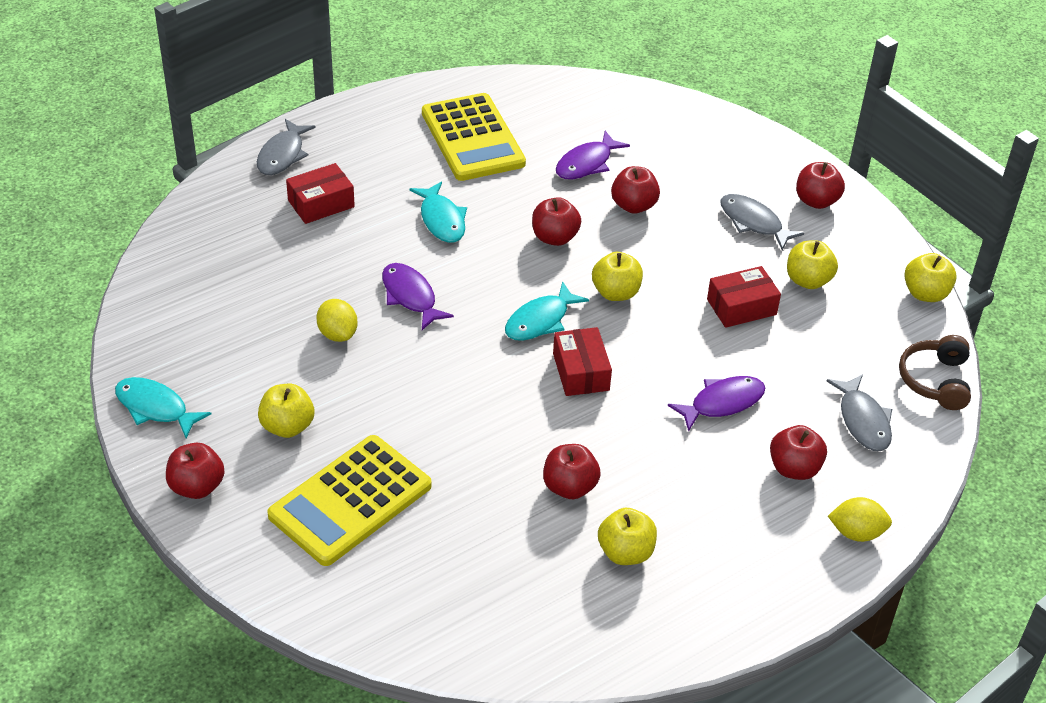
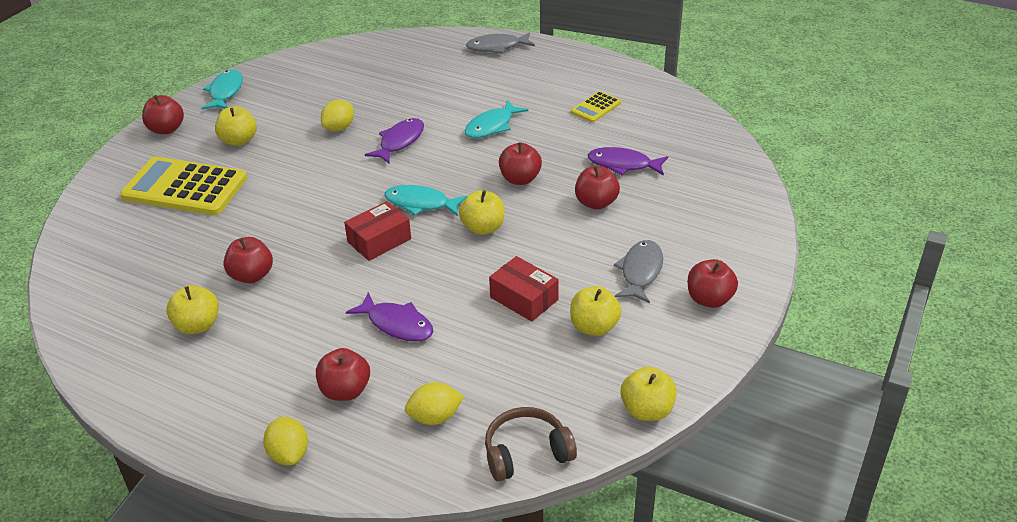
camera: 65 degrees right, 5 degrees down
red box [286,163,355,224] -> none
yellow calculator [422,93,526,181] -> yellow calculator [571,91,621,123], size x0.48
grey fish [827,374,892,451] -> yellow lemon [405,382,464,425]

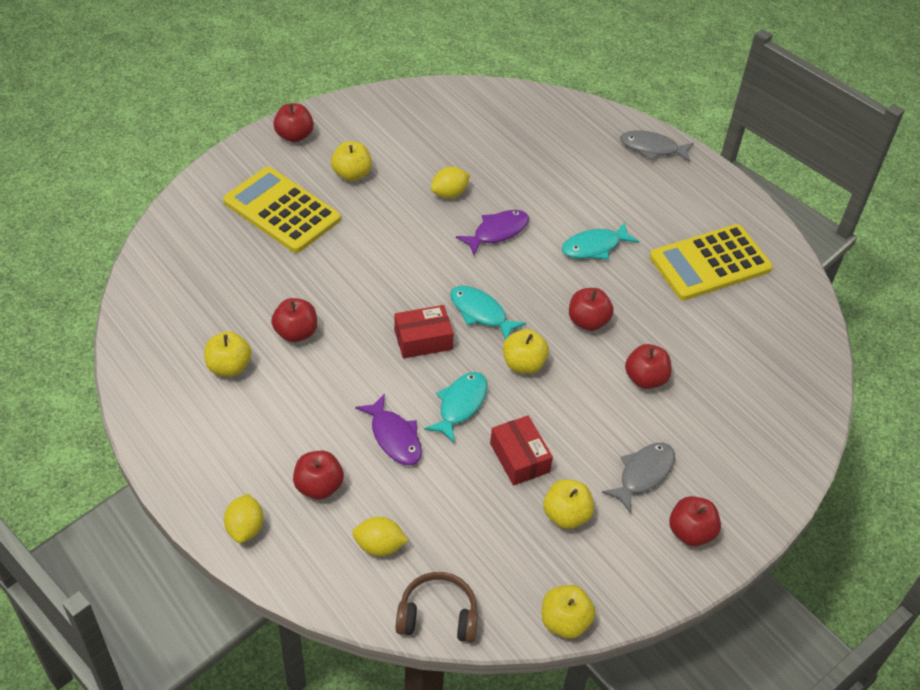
camera: 20 degrees right, 10 degrees up
turquoise fish [202,69,243,109] -> turquoise fish moved to [424,372,488,443]
yellow calculator [571,91,621,123] -> yellow calculator [650,224,773,300], size x2.09
purple fish [588,147,668,176] -> none

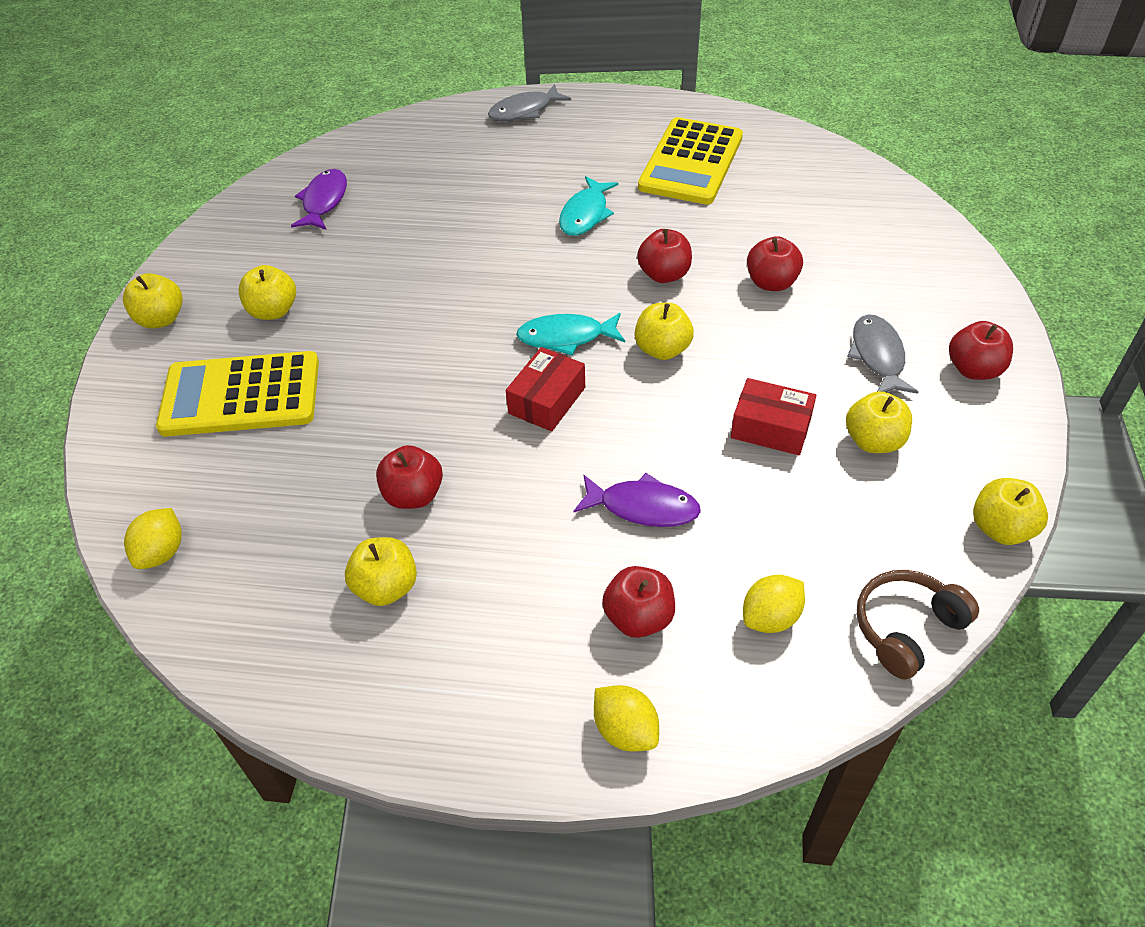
camera: 40 degrees left, 0 degrees up
red apple [273,103,314,142] -> yellow apple [123,273,183,328]
turquoise fish [424,372,488,443] -> none
yellow lemon [431,167,470,198] -> yellow lemon moved to [124,508,182,569]
purple fish [456,210,529,255] -> purple fish moved to [291,169,347,230]

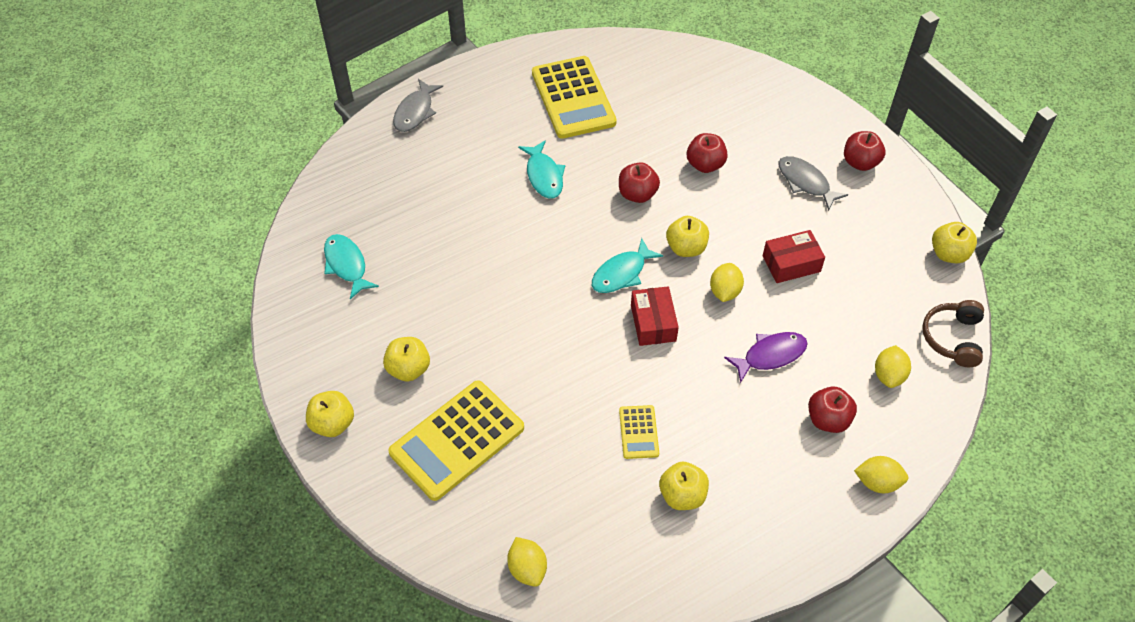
camera: 40 degrees left, 5 degrees up
purple fish [291,169,347,230] -> turquoise fish [324,234,379,299]
red apple [376,445,443,509] -> yellow calculator [619,405,659,459]
yellow apple [846,391,912,453] -> none
none -> yellow lemon [710,263,744,302]

